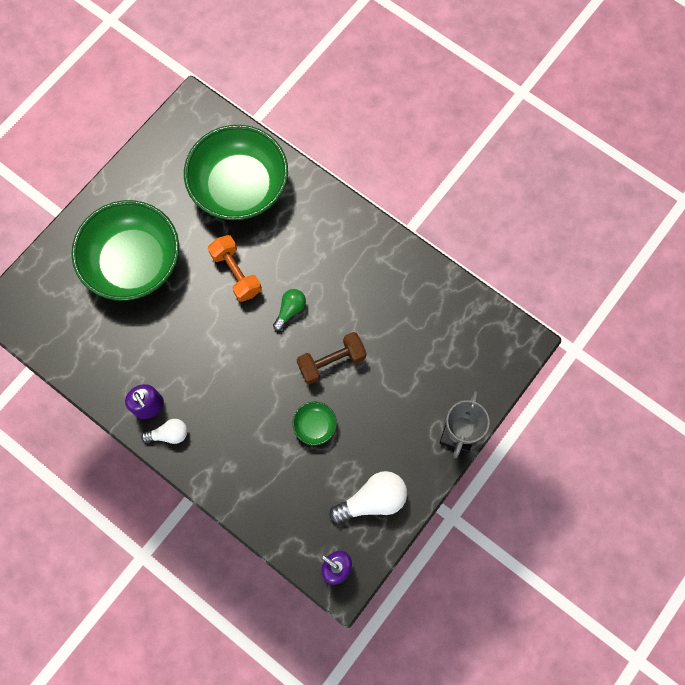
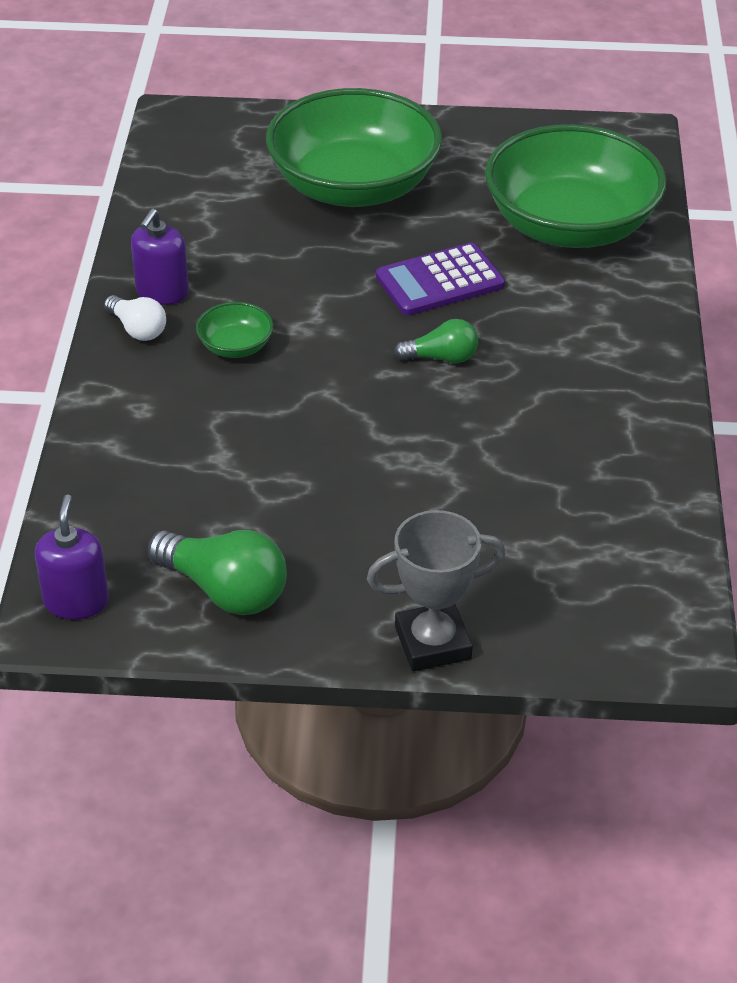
camera: 55 degrees right, 30 degrees down
orange dumbbell [208,235,262,302] -> purple calculator [376,243,505,315]
green bowl [292,402,337,445] -> green bowl moved to [196,302,273,358]
brown dumbbell [297,332,367,384] -> none
white light bulb [329,471,407,524] -> green light bulb [148,530,287,615]

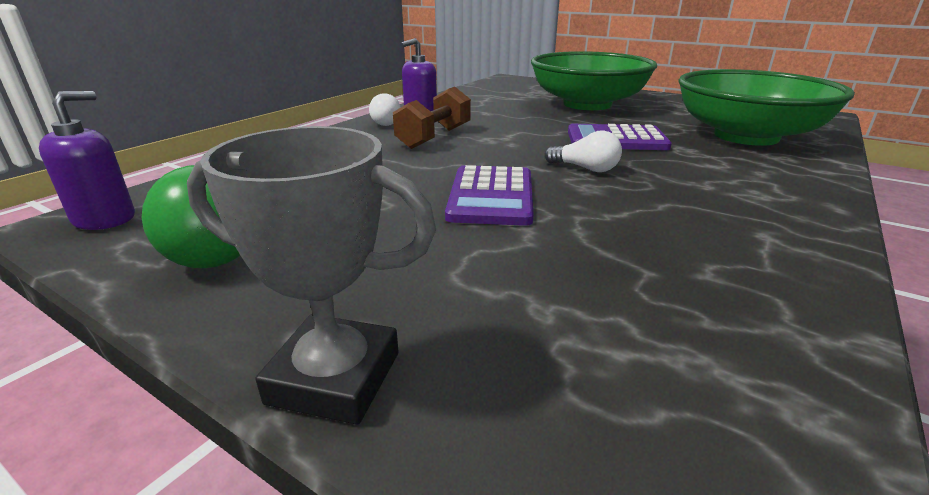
camera: 30 degrees right, 15 degrees down
green bowl [196,302,273,358] -> brown dumbbell [393,87,471,149]
green light bulb [394,319,478,363] -> white light bulb [545,130,622,172]
none -> purple calculator [445,165,534,226]

